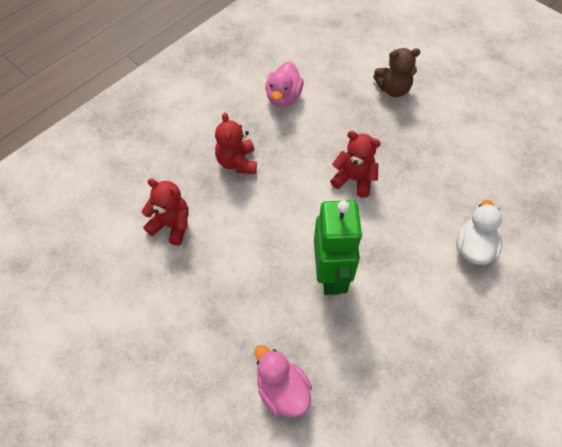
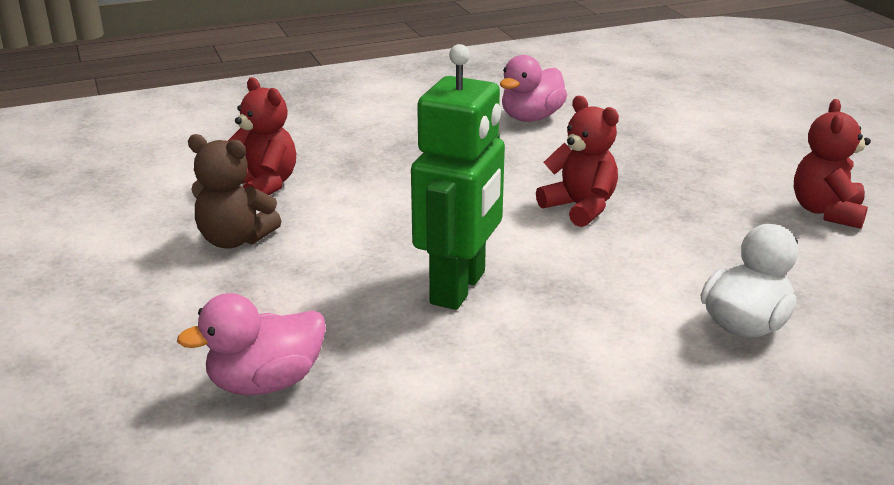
camera: 25 degrees right, 30 degrees down
red teddy bear [215,113,257,174] -> red teddy bear moved to [794,99,871,229]
pink duck [255,345,312,417] -> pink duck turned 105 degrees counterclockwise [177,293,326,395]
brown teddy bear [373,48,420,97] -> brown teddy bear moved to [188,134,281,249]

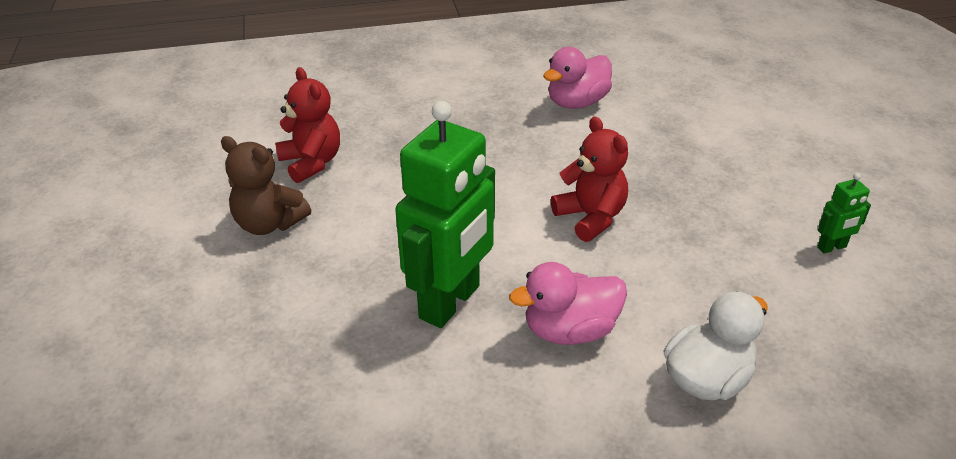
camera: 10 degrees right, 10 degrees up
pink duck [177,293,326,395] -> pink duck moved to [509,262,627,345]
red teddy bear [794,99,871,229] -> green robot [817,173,871,254]

